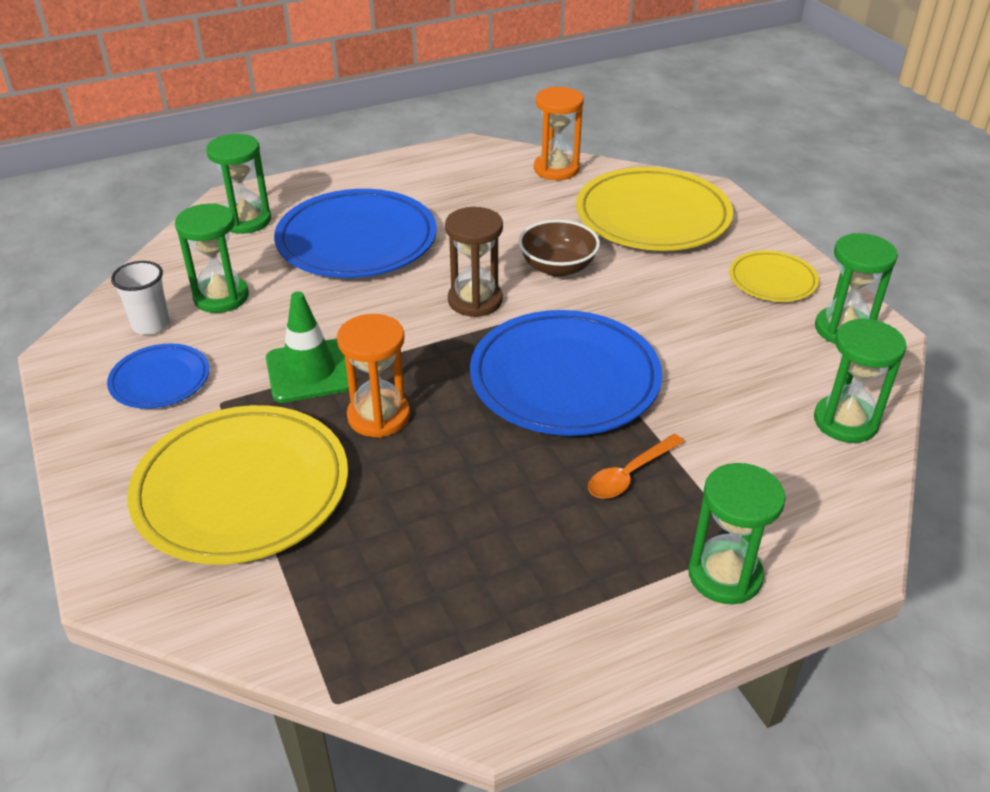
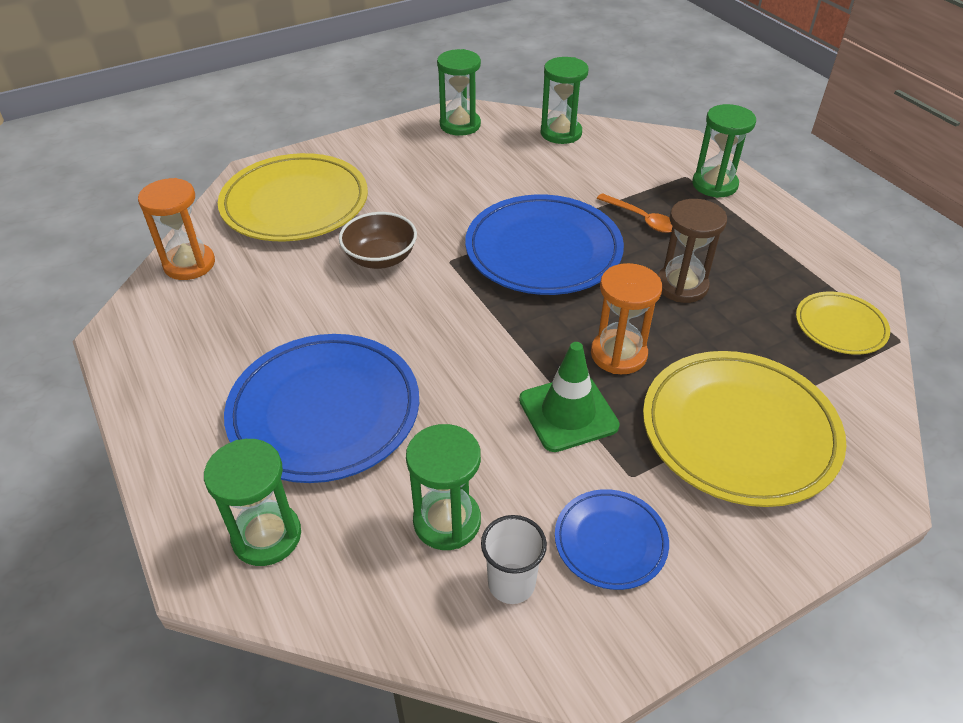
camera: 95 degrees left, 5 degrees up
brown hourglass [445,207,503,317] -> brown hourglass moved to [658,199,727,303]
yellow plate [729,251,819,302] -> yellow plate moved to [796,292,890,355]

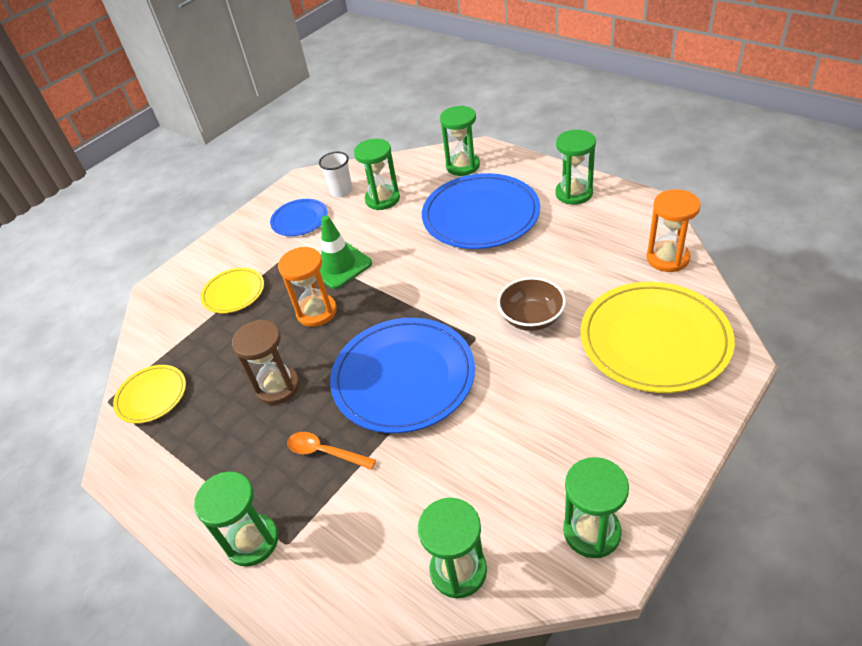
camera: 165 degrees right, 0 degrees up
yellow plate [643,351,846,507] -> yellow plate [200,268,264,313], size x0.52
none -> green hourglass [556,130,596,205]

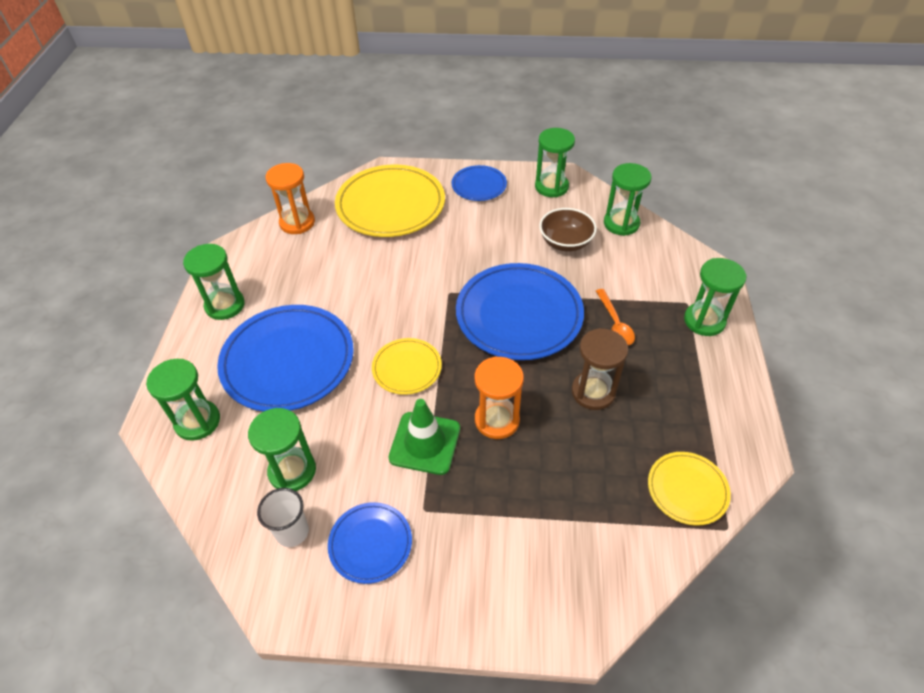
camera: 130 degrees left, 5 degrees up
yellow plate [200,268,264,313] -> yellow plate moved to [372,338,442,395]
brown bowl [497,277,566,331] -> brown bowl moved to [539,208,597,251]
none -> blue plate [452,165,507,201]

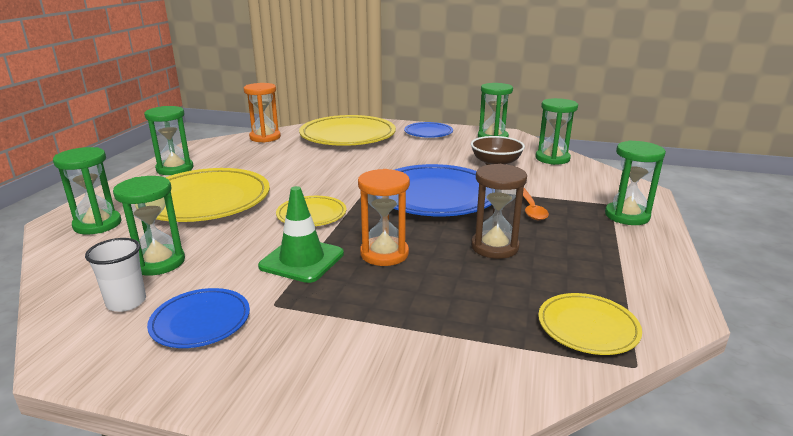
camera: 10 degrees right, 25 degrees down
blue plate [217,305,354,411] -> yellow plate [156,168,270,222]

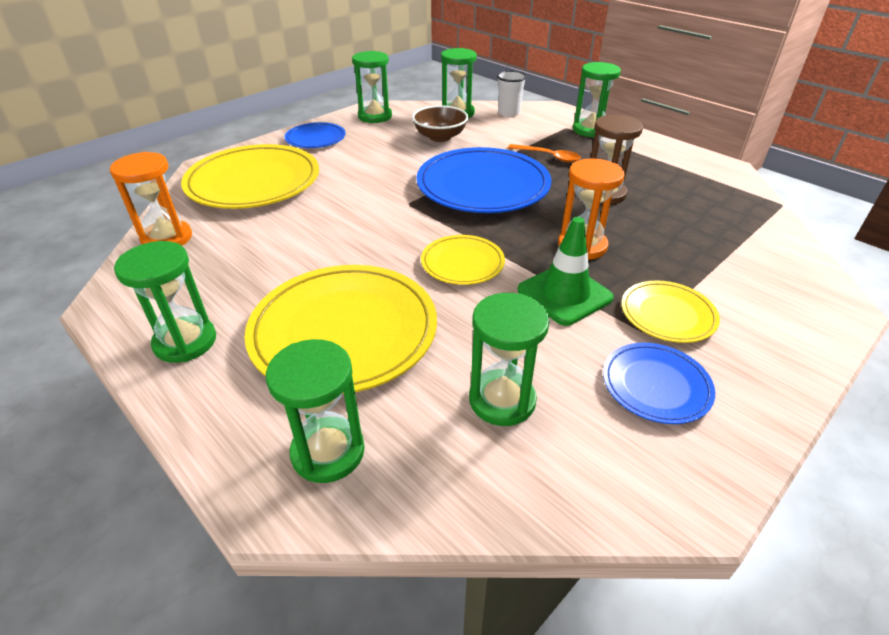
camera: 60 degrees left, 15 degrees up
white cup [85,238,146,312] -> white cup moved to [497,71,527,117]
yellow plate [538,293,642,355] -> yellow plate moved to [621,280,720,343]

